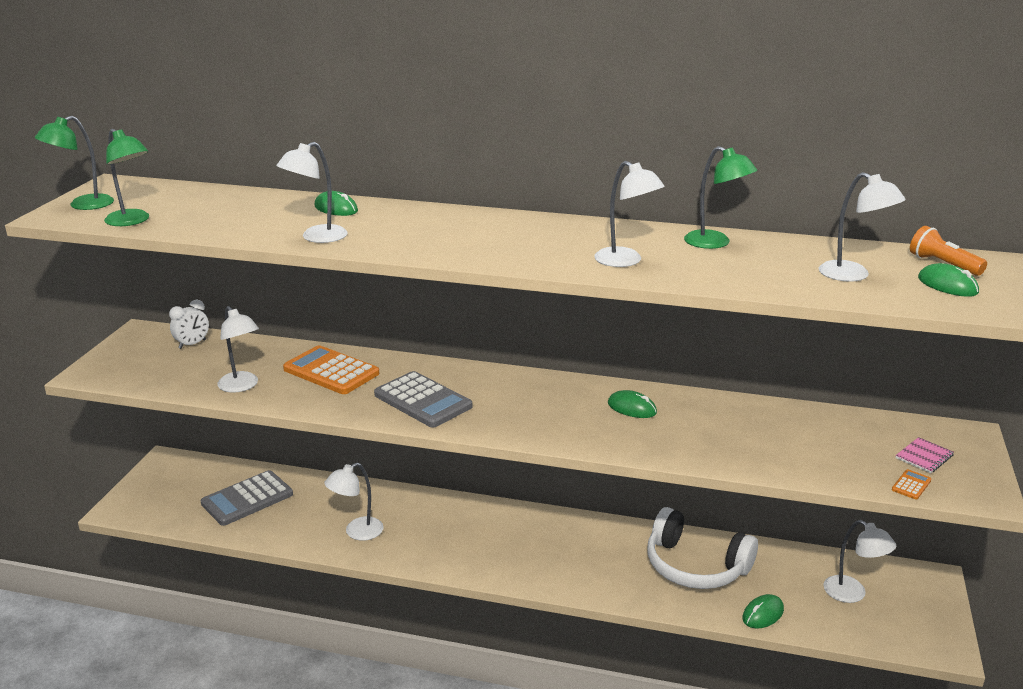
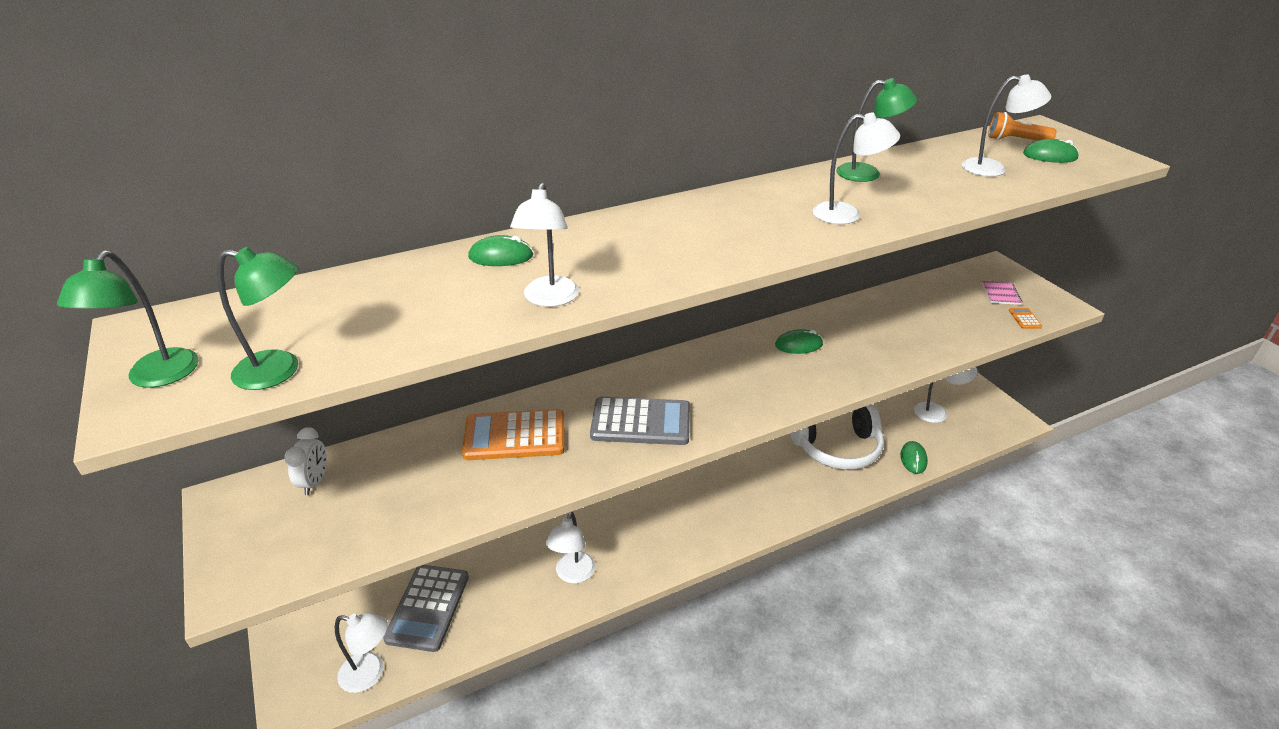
camera: 40 degrees left, 10 degrees up
white lamp [217,306,259,392] -> white lamp moved to [335,613,388,693]

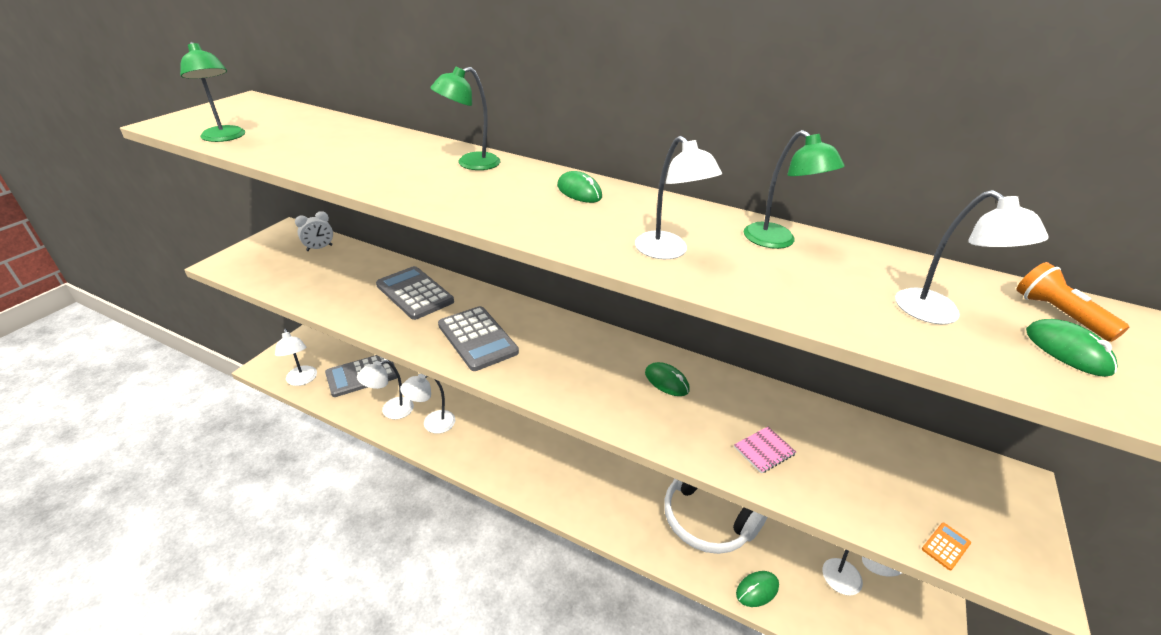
camera: 50 degrees right, 0 degrees up
green lamp [57,250,199,388] -> green lamp moved to [430,66,500,170]
orange calculator [462,409,565,460] -> grey calculator [376,266,454,320]
green mouse [468,235,533,266] -> green mouse moved to [557,171,602,203]
white lamp [510,183,579,307] -> white lamp moved to [357,360,414,419]
pink notebook [982,281,1022,305] -> pink notebook moved to [734,427,796,474]

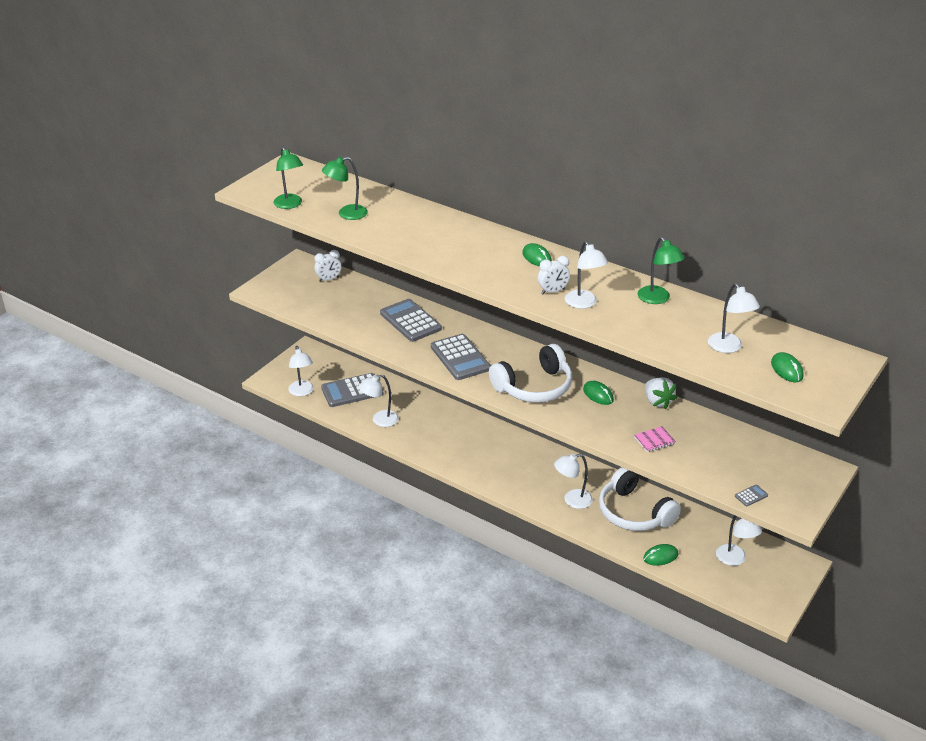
camera: 10 degrees right, 0 degrees up
white lamp [400,374,455,434] -> white lamp moved to [554,453,593,509]
green lamp [430,66,500,170] -> green lamp moved to [322,157,368,220]
orange calculator [922,522,971,570] -> grey calculator [735,484,768,506]
orange flashlight [1016,262,1129,342] -> none
none -> white headphones [489,344,572,403]
none -> white clock [538,256,570,294]
none -> white strawberry [645,377,677,409]

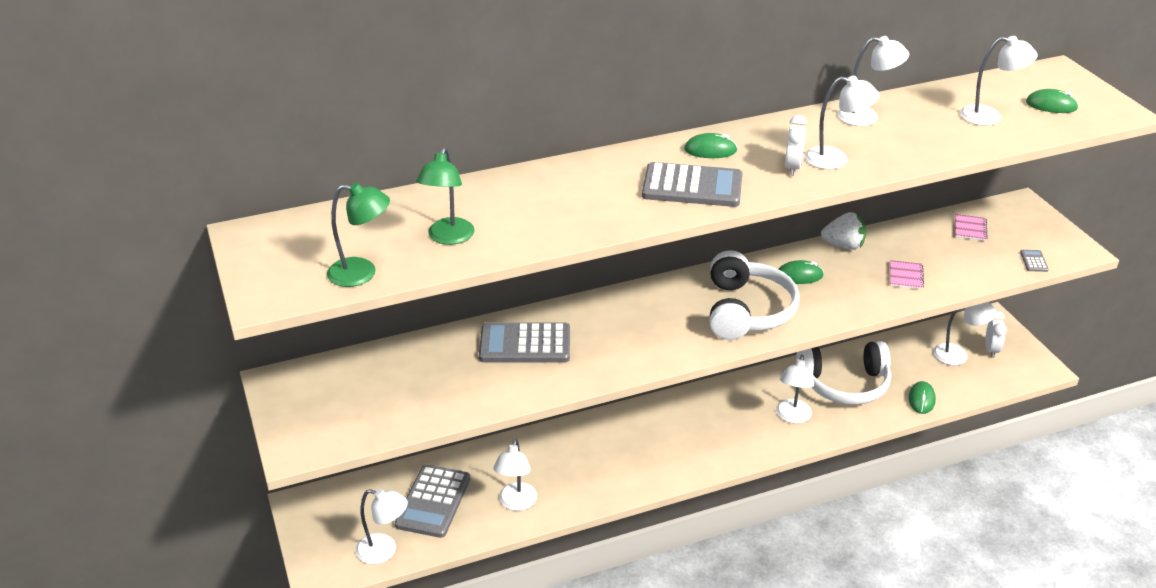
camera: 55 degrees left, 0 degrees up
white clock [315,250,341,282] -> white clock moved to [985,311,1007,358]
grey calculator [431,334,491,380] -> grey calculator moved to [642,162,743,207]
green lamp [638,237,685,304] -> white lamp [837,36,909,126]
none -> pink notebook [955,214,987,241]

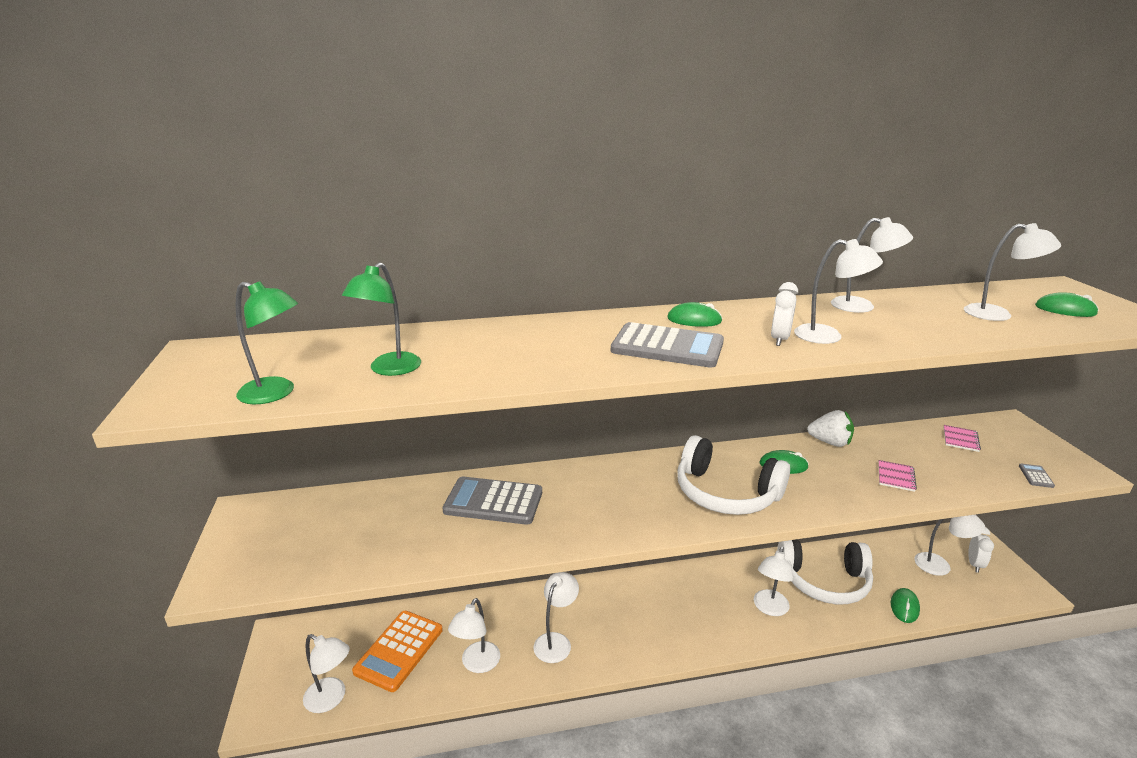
camera: 10 degrees right, 10 degrees down
grey calculator [395,465,470,538] -> orange calculator [352,611,443,692]
white headphones [709,250,800,340] -> white headphones turned 105 degrees clockwise [677,435,790,515]
none -> white lamp [533,572,579,663]

